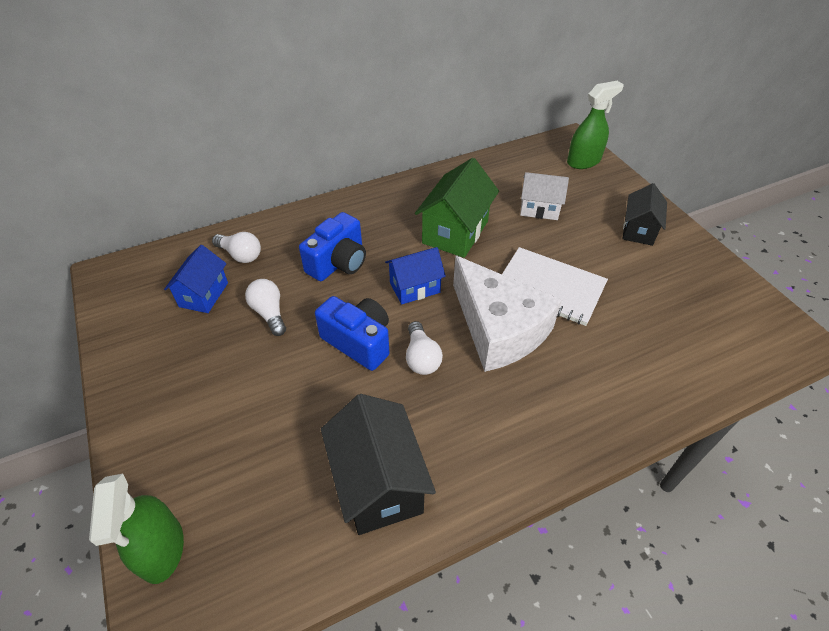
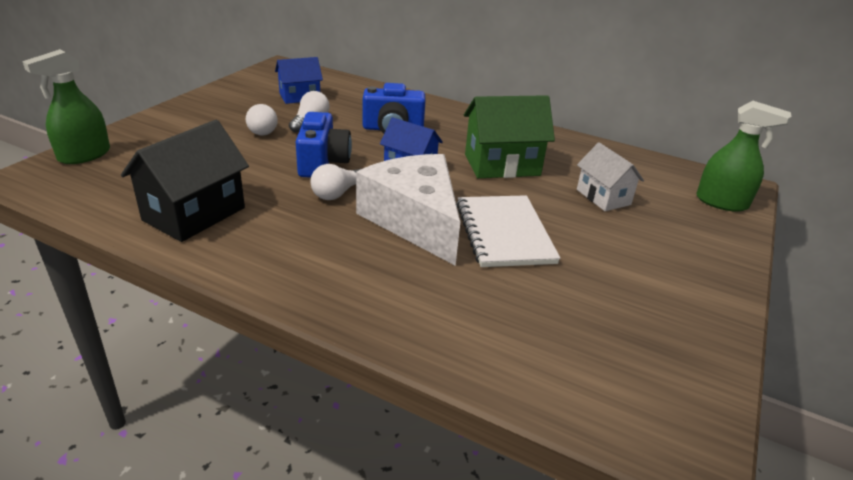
camera: 50 degrees right, 15 degrees down
white light bulb [212,232,261,263] -> white light bulb moved to [246,104,278,136]
white cheese [453,256,562,372] -> white cheese turned 135 degrees clockwise [356,154,460,266]
black house [622,183,667,246] -> none

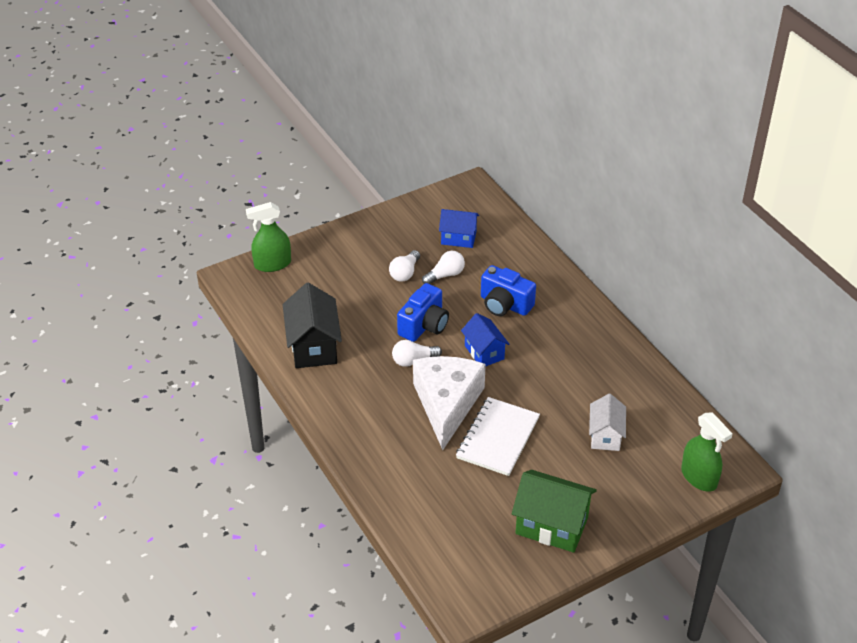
camera: 35 degrees right, 10 degrees up
black house [121,120,249,242] -> black house turned 75 degrees counterclockwise [283,283,342,368]
green house [464,95,555,178] -> green house moved to [512,470,597,553]

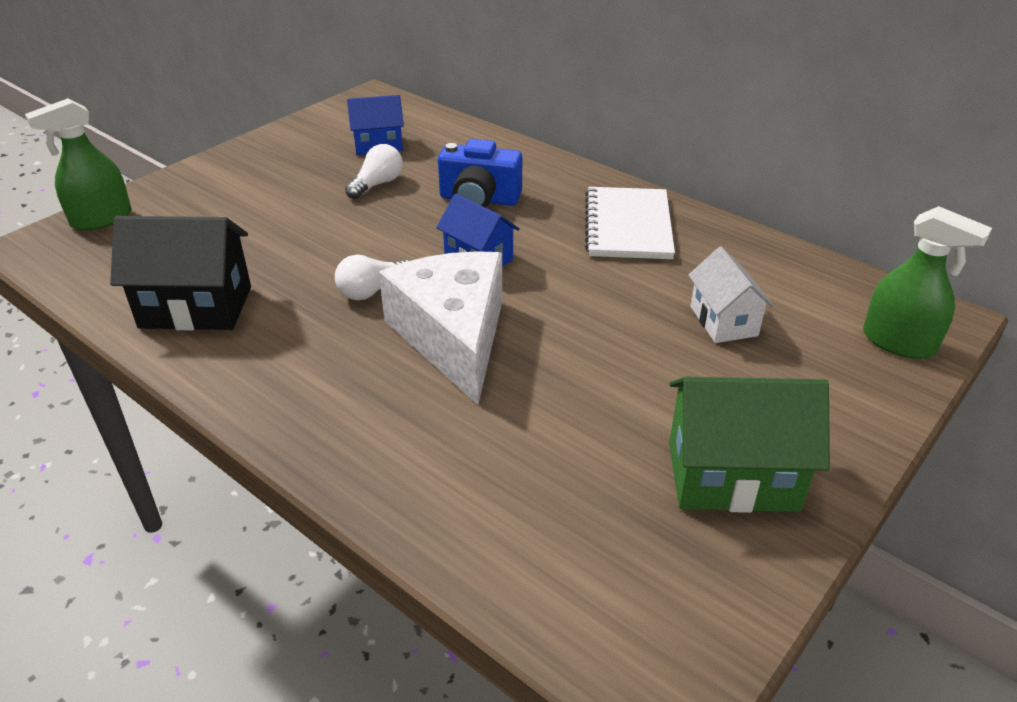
camera: 20 degrees left, 5 degrees down
black house [283,283,342,368] -> black house turned 60 degrees counterclockwise [110,216,251,330]
white light bulb [389,250,420,282] -> none
blue camera [397,283,449,342] -> none
white notebook [456,397,540,476] -> white notebook moved to [585,187,675,259]

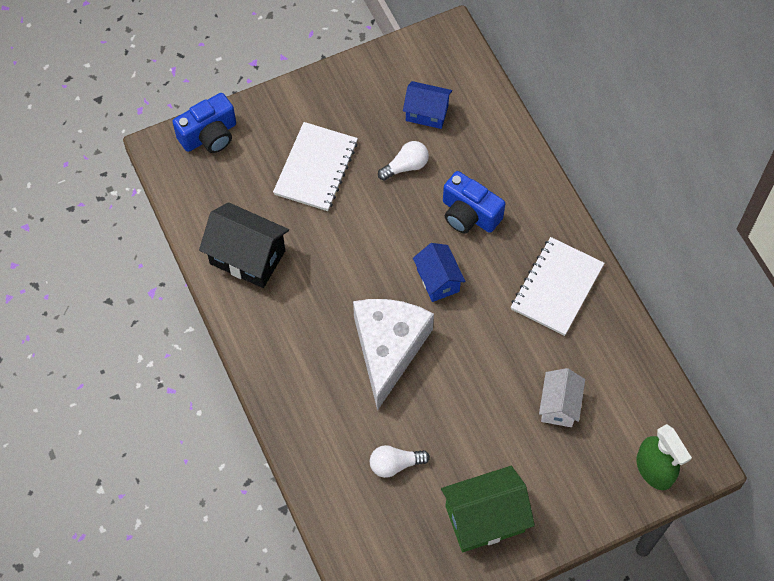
camera: 25 degrees right, 25 degrees up
green spray bottle [25,98,131,231] -> blue camera [173,93,236,153]
white light bulb [335,255,409,300] -> white light bulb moved to [370,445,430,478]
green house [669,377,830,513] -> green house turned 45 degrees counterclockwise [441,466,535,552]
none -> white notebook [273,122,358,211]

